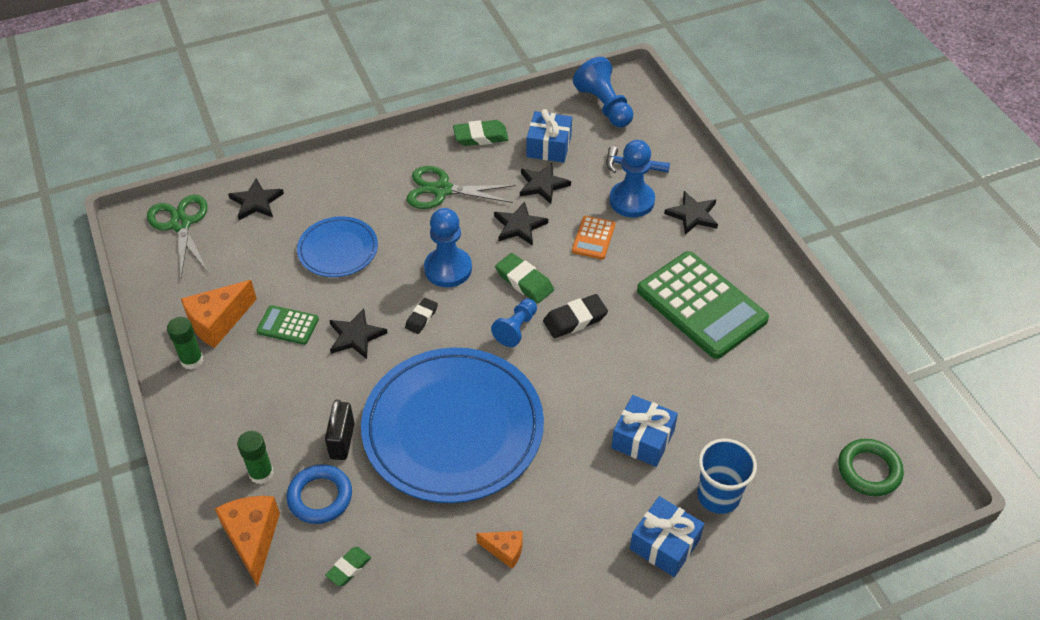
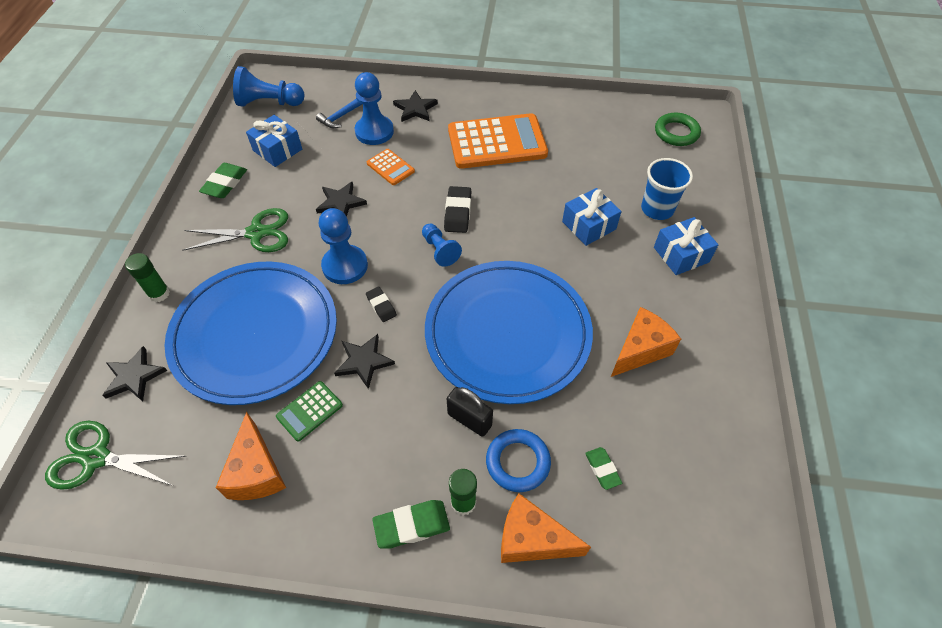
camera: 60 degrees left, 5 degrees up
green glue stick [167,317,203,370] -> green glue stick moved to [125,253,170,302]
blue plate [297,216,378,277] -> blue plate [165,262,337,405], size x1.99
green scissors [406,166,516,209] -> green scissors turned 135 degrees counterclockwise [182,208,288,252]
orange cheese [476,531,523,569] -> orange cheese [611,307,681,377], size x1.77
green eraser [495,253,554,304] -> green eraser moved to [372,500,450,549]
black star [520,162,571,204] -> none
green calculator [637,251,769,359] -> orange calculator [448,113,548,169]

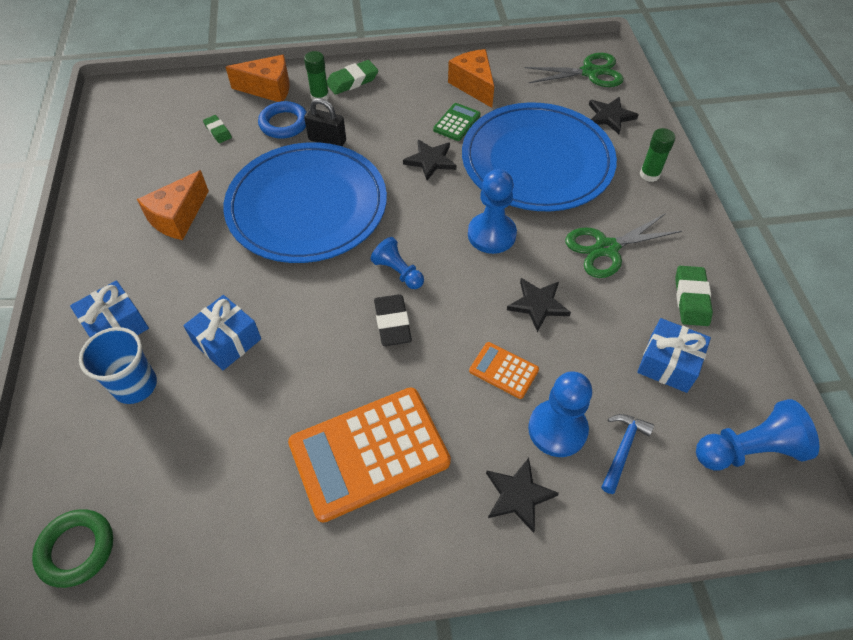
camera: 165 degrees right, 0 degrees up
black eraser [366,287,397,322] -> none

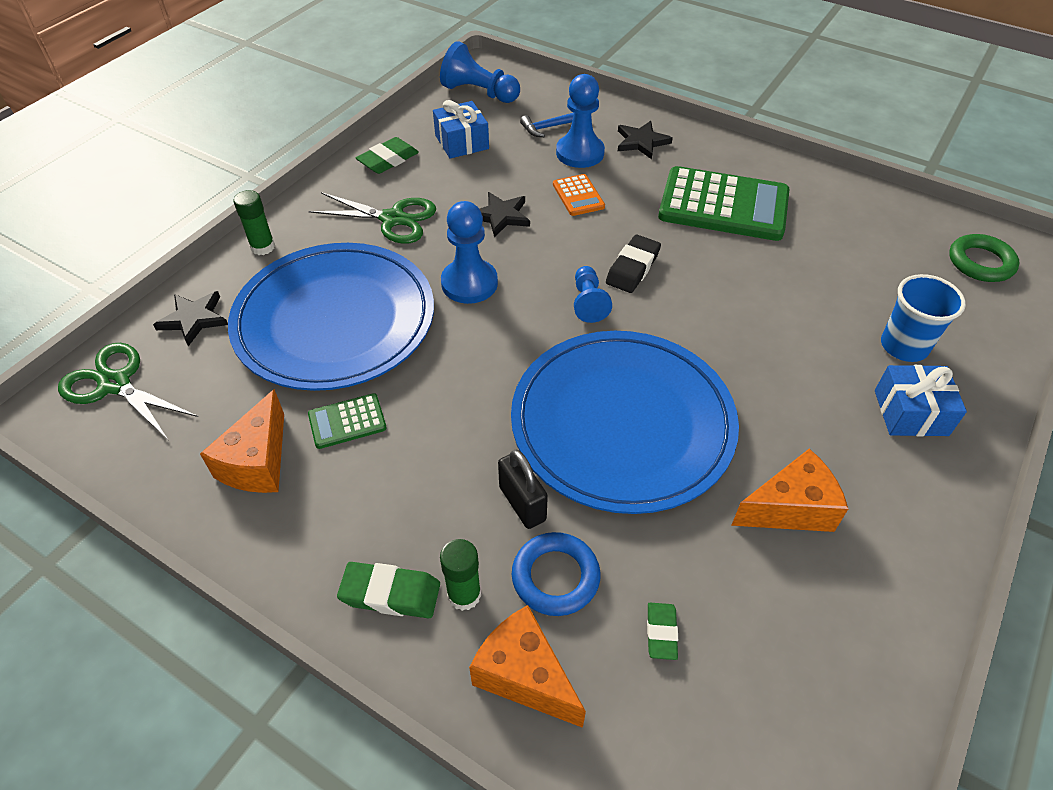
camera: 140 degrees left, 5 degrees down
blue gift [183,295,261,370] -> none
orange calculator [288,388,451,523] -> green calculator [658,166,790,241]
black star [403,140,456,180] -> none

